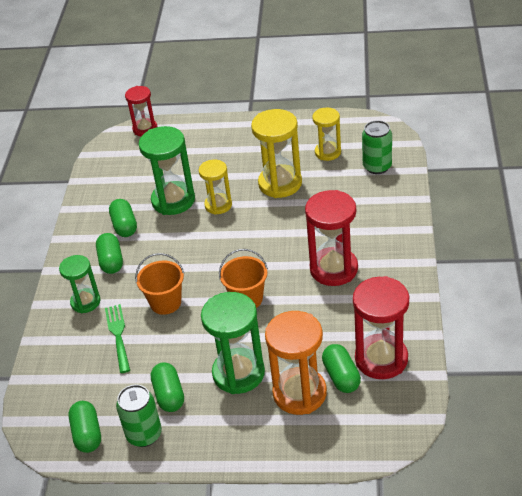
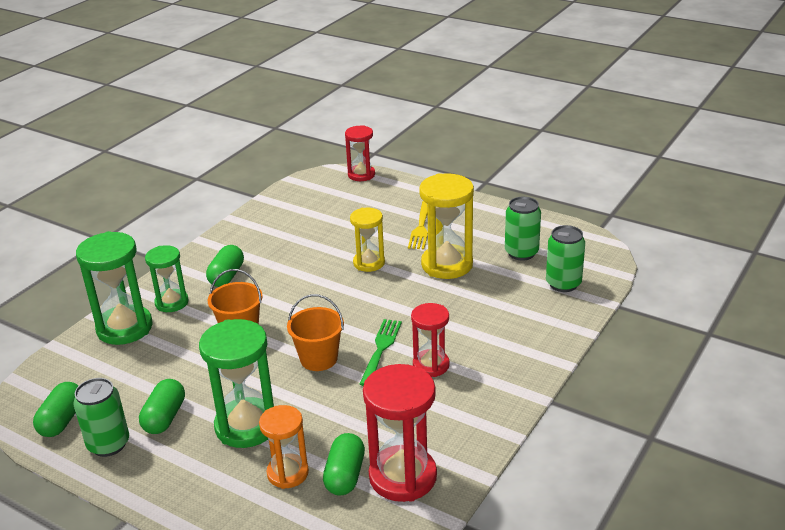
camera: 25 degrees right, 10 degrees down
green fork [105,304,130,373] -> green fork moved to [360,319,402,386]
green capsule [109,199,137,237] -> none
green hourglass [138,126,195,215] -> green hourglass moved to [76,231,153,345]
orange hourglass [265,311,327,415] -> orange hourglass [259,405,309,489], size x0.62
red hourglass [305,190,358,286] -> red hourglass [411,303,450,377], size x0.62
yellow hourglass [312,108,341,161] -> green can [505,197,541,261]
none -> yellow fork [408,201,428,249]

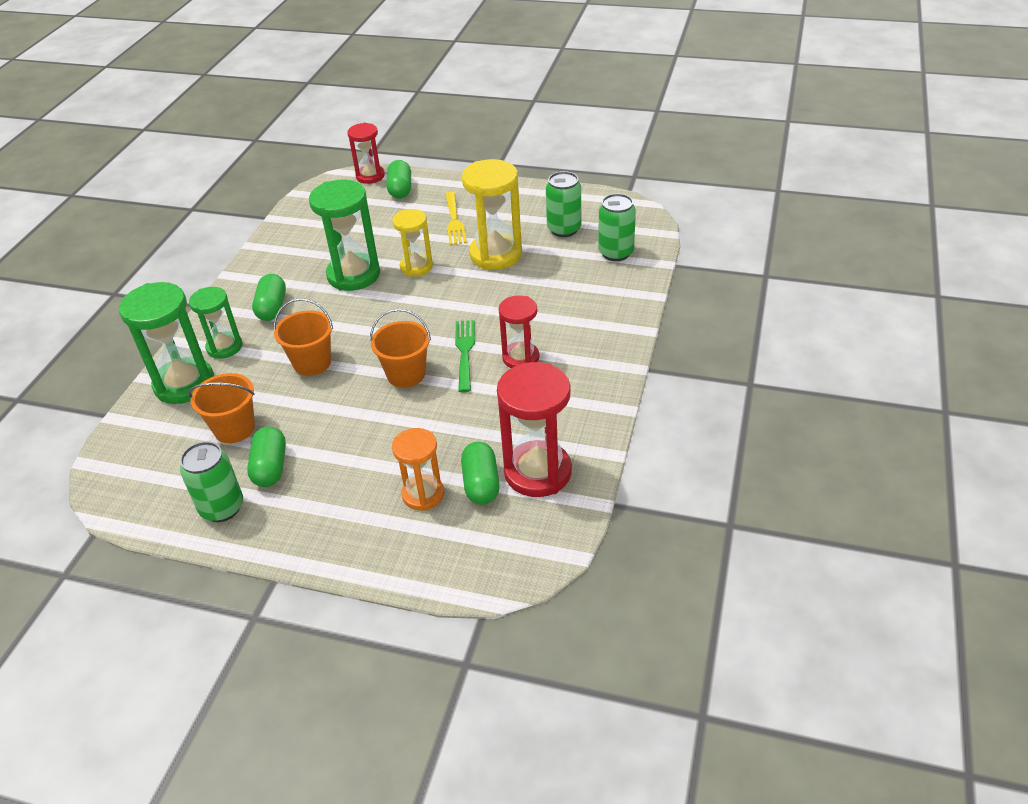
camera: 15 degrees left, 10 degrees up
green capsule [33,382,78,437] -> green capsule moved to [387,160,411,199]
green hourglass [199,319,274,448] -> green hourglass moved to [309,180,380,291]
none -> orange bucket [188,373,255,443]

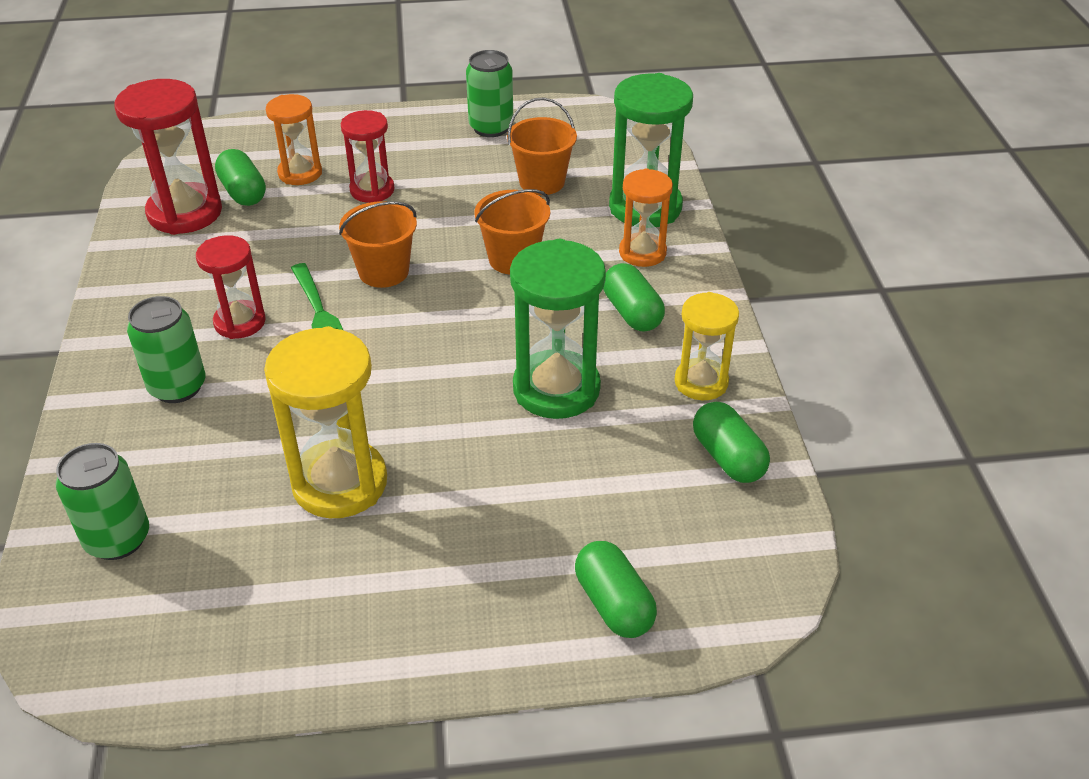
camera: 155 degrees right, 0 degrees up
green hourglass [189,287,242,359] -> orange hourglass [619,168,673,267]
green capsule [247,427,286,487] -> green capsule moved to [693,402,770,483]
red hourglass [347,123,385,184] -> red hourglass moved to [341,110,395,203]
yellow hourglass [392,209,433,276] -> yellow hourglass moved to [674,292,739,400]
yellow fork [445,192,467,245] -> none
green can [546,171,581,237] -> green can moved to [127,296,205,403]

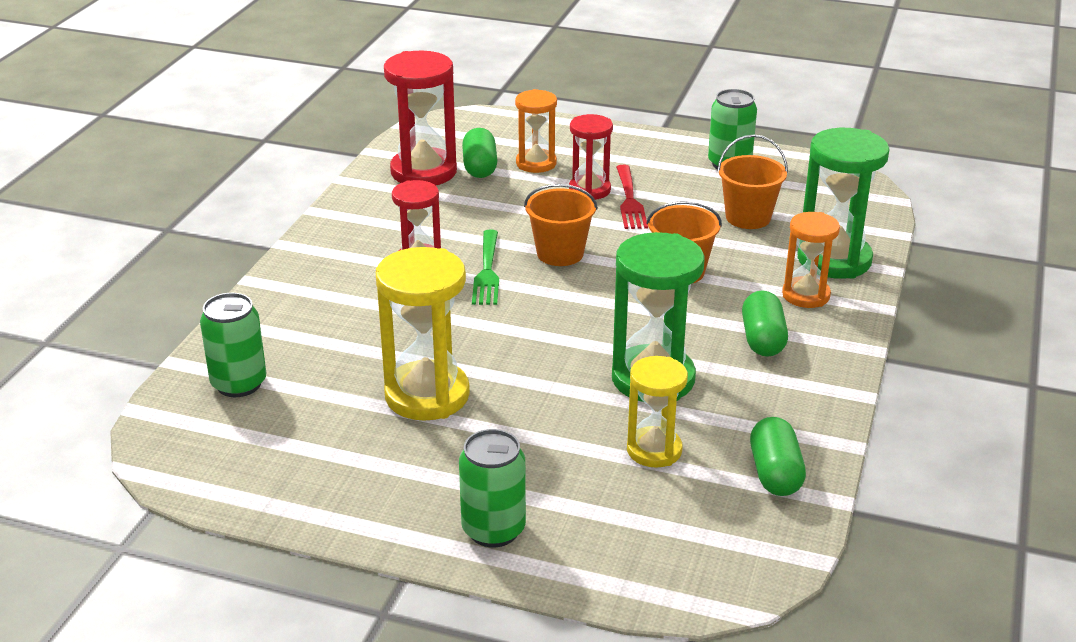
camera: 25 degrees right, 10 degrees down
green can [127,296,205,403] -> green can moved to [459,429,526,547]
green capsule [575,541,657,638] -> none
yellow hourglass [674,292,739,400] -> yellow hourglass moved to [627,356,688,468]
none -> red fork [616,165,648,229]

